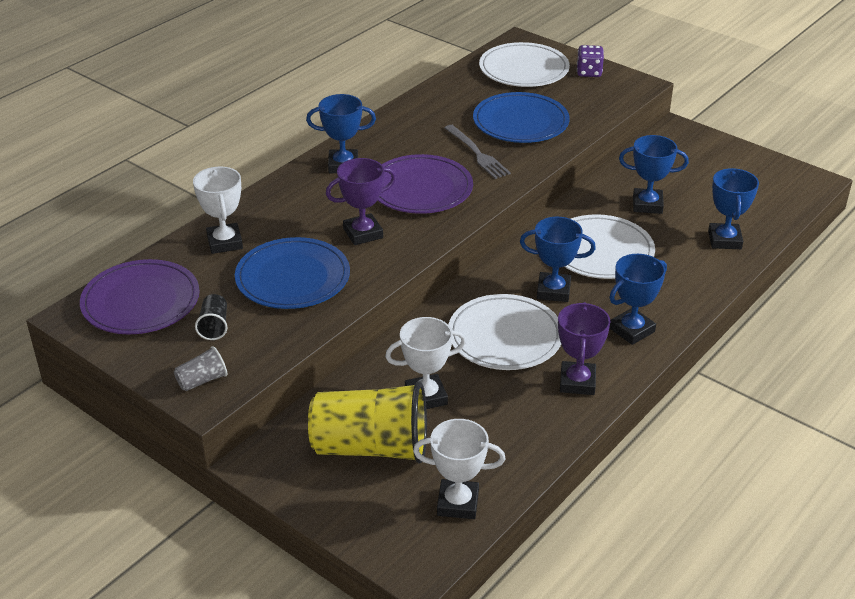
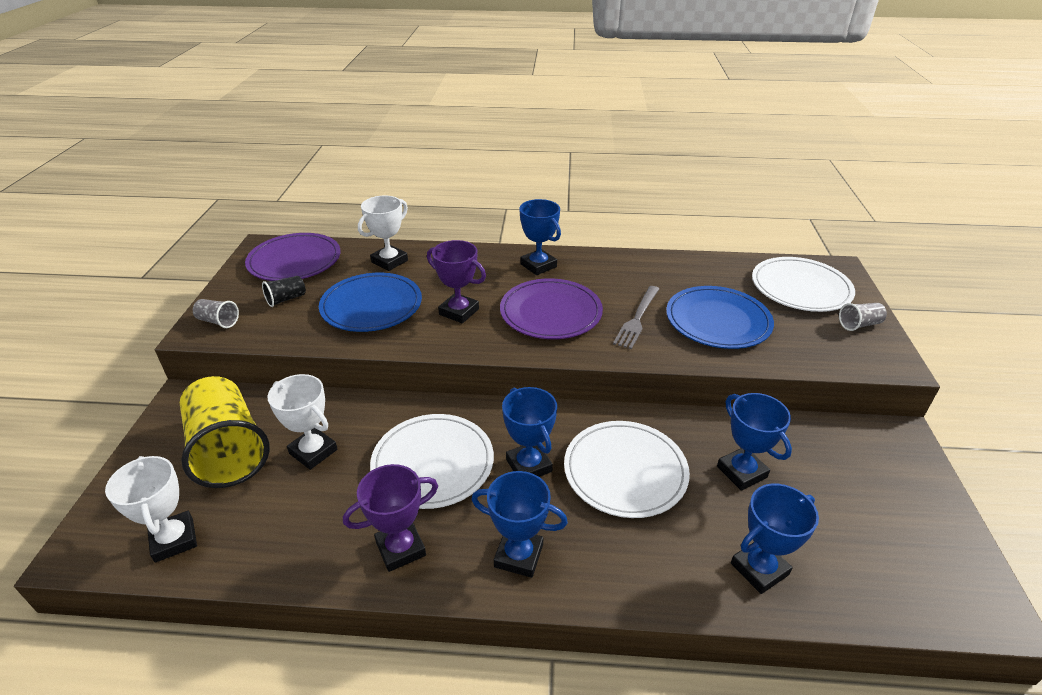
camera: 55 degrees right, 0 degrees up
purple dice [577,45,604,77] -> grey cup [839,303,887,331]

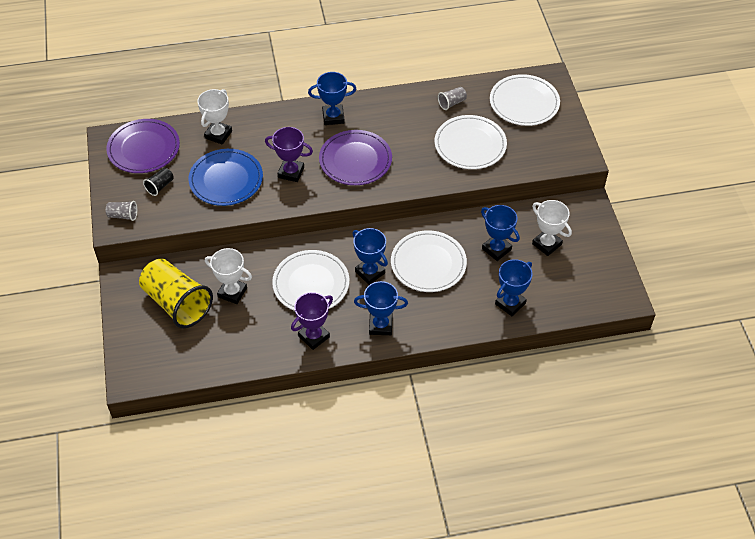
camera: 15 degrees left, 15 degrees up
white trophy [105,456,197,563] -> white trophy moved to [532,200,572,256]
blue trophy [519,199,561,275] -> blue trophy turned 45 degrees counterclockwise [308,72,356,125]
grey fork [613,286,659,349] -> none
blue plate [666,286,774,349] -> white plate [435,115,507,169]
grey cup [839,303,887,331] -> grey cup moved to [438,87,467,110]

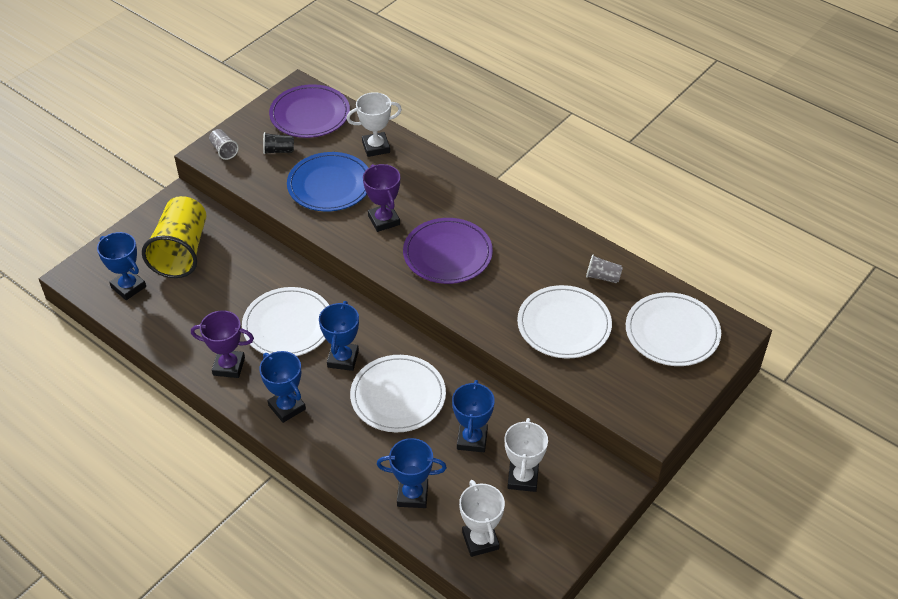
camera: 50 degrees right, 5 degrees down
white trophy [205,248,252,304] -> white trophy moved to [459,480,505,557]
blue trophy [308,72,356,125] -> blue trophy moved to [97,232,146,300]

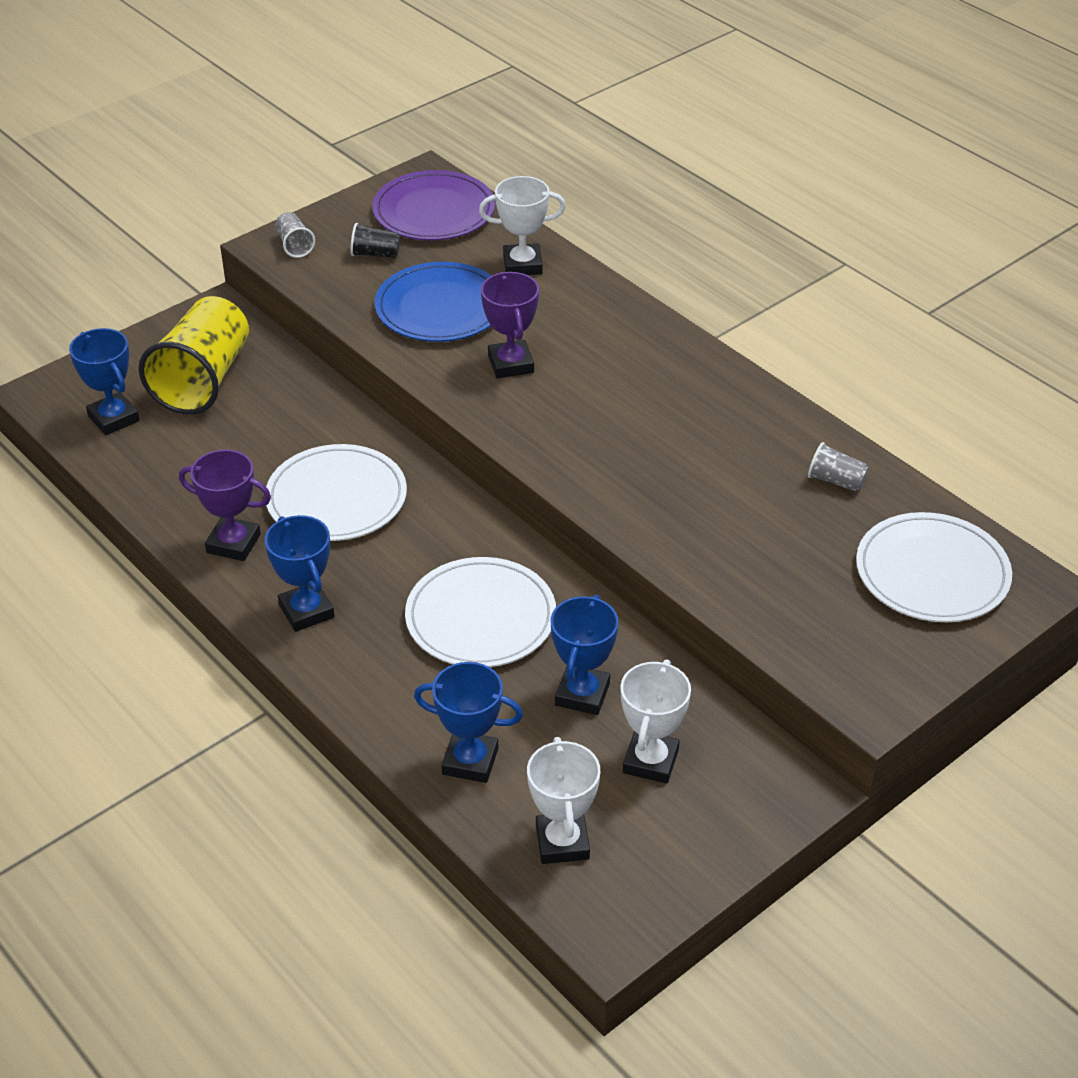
camera: 10 degrees right, 5 degrees down
blue trophy [319,301,359,371] -> none
purple plate [403,218,493,284] -> none
white plate [517,285,612,359] -> none

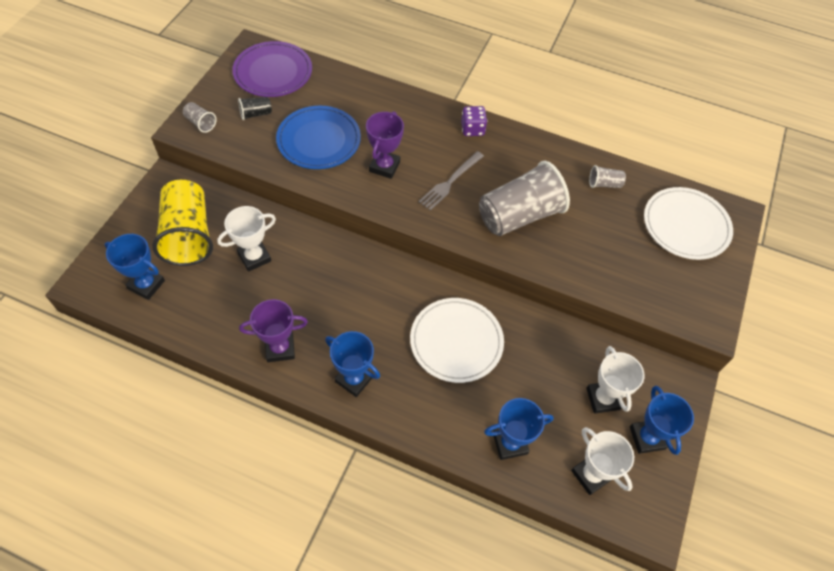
camera: 30 degrees left, 15 degrees up
white plate [266,444,407,541] -> none
white trophy [479,176,566,275] -> white trophy moved to [217,206,276,272]
purple trophy [481,272,539,378] -> purple trophy turned 60 degrees clockwise [366,111,404,179]
blue trophy [550,595,619,715] -> blue trophy moved to [630,386,694,455]
none -> grey fork [418,151,484,211]
none -> purple dice [461,106,487,136]
none -> grey cup [479,161,570,236]

